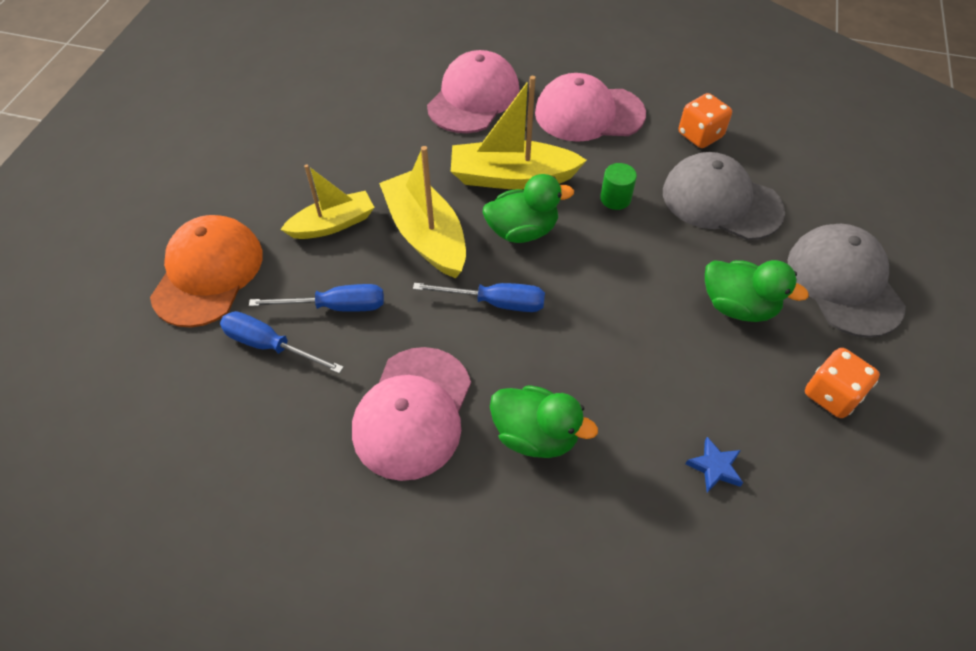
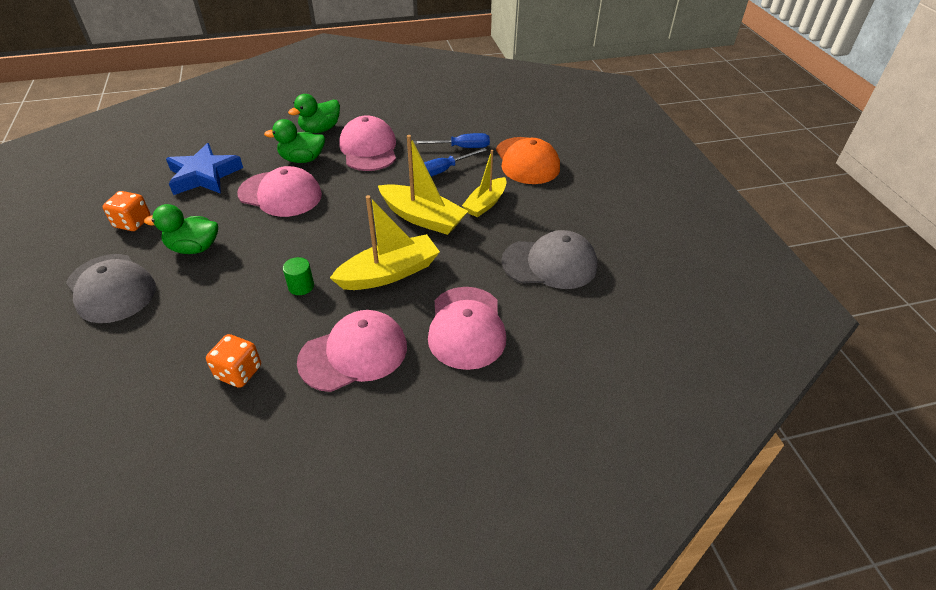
camera: 150 degrees right, 10 degrees down
blue screwdriver [413,283,545,312] -> none
green duck [482,174,574,243] -> green duck moved to [288,94,340,133]
grey cap [663,152,785,240] -> grey cap moved to [501,230,597,289]
blue star [686,437,743,492] -> blue star [166,143,243,195], size x2.41
none -> pink cap [237,166,322,217]

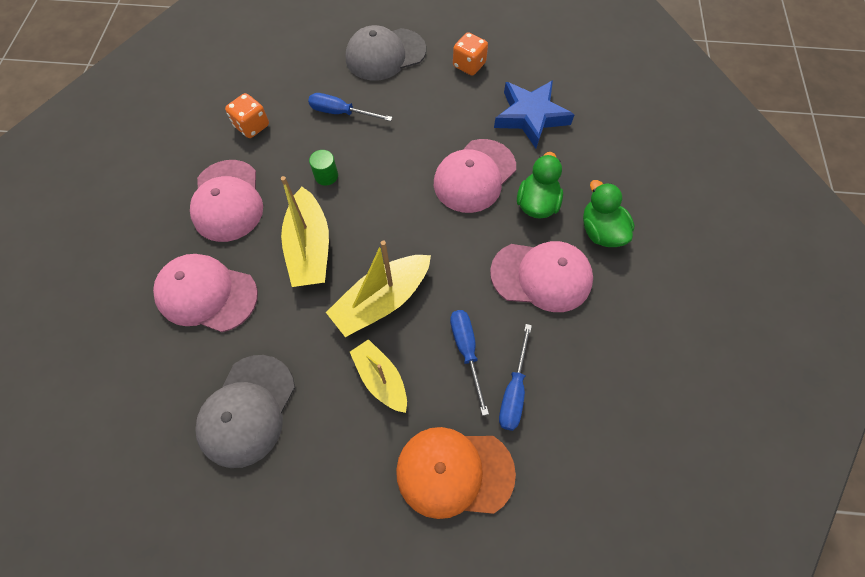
camera: 110 degrees right, 20 degrees up
green duck [144,204,218,254] -> none
none -> blue screwdriver [308,93,393,121]

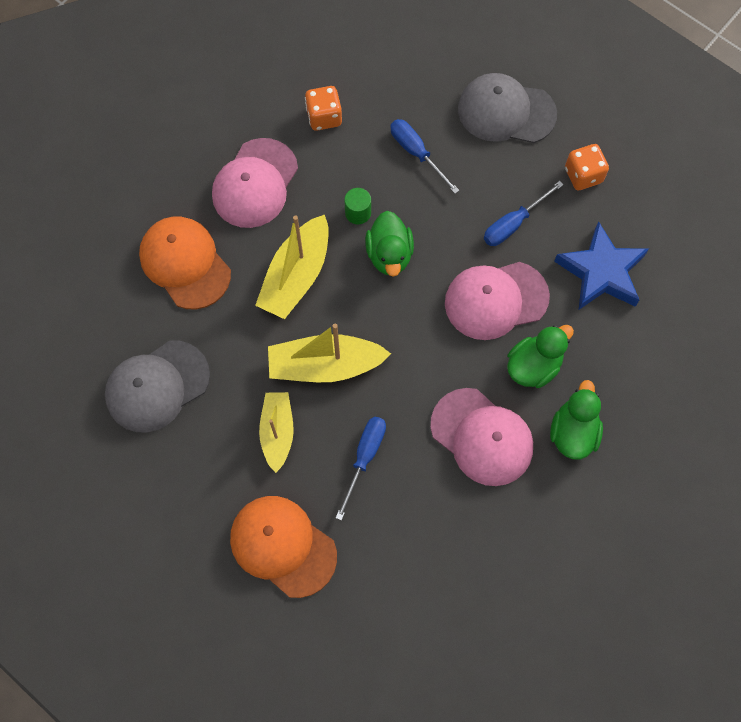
camera: 35 degrees right, 5 degrees up
pink cap [153,254,258,332] -> orange cap [139,217,231,310]
blue screwdriver [499,324,532,431] -> blue screwdriver moved to [484,181,564,246]
none -> green duck [365,211,414,277]

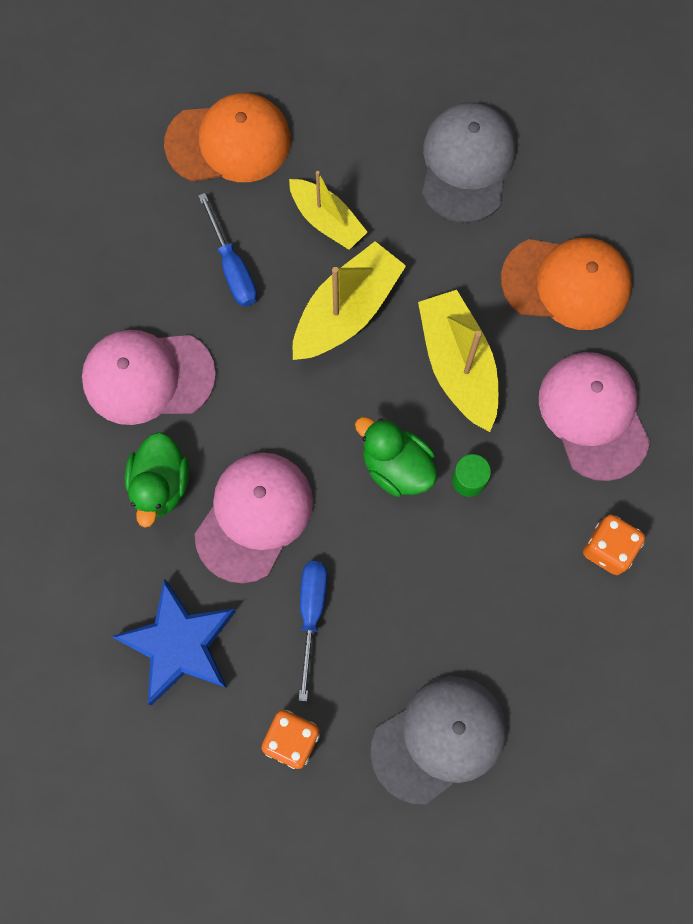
camera: 135 degrees right, 5 degrees up
blue screwdriver [390,119,460,194] -> none
green duck [550,380,603,460] -> none

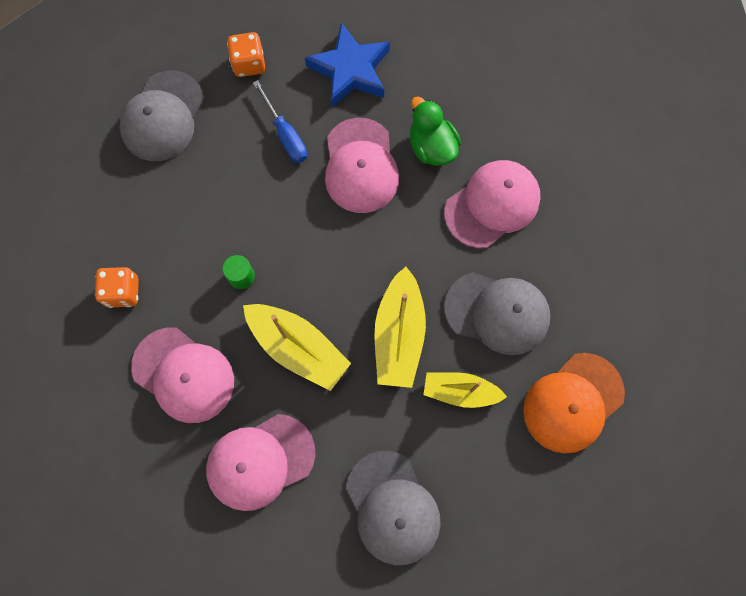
camera: 145 degrees right, 0 degrees up
blue screwdriver [198,193,257,307] -> grey cap [444,272,551,355]
green duck [355,417,437,497] -> none
orange cap [501,238,632,330] -> pink cap [206,414,316,511]

